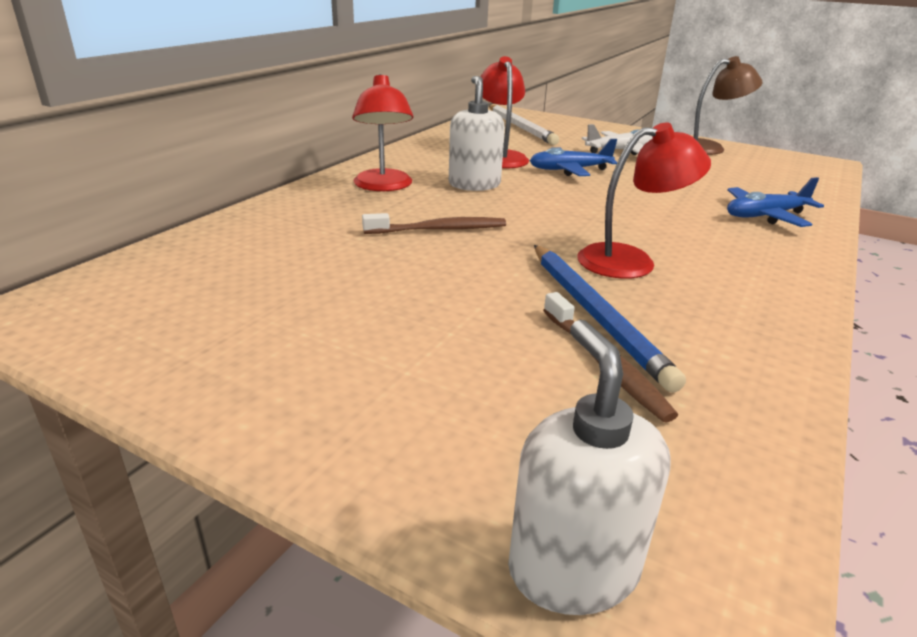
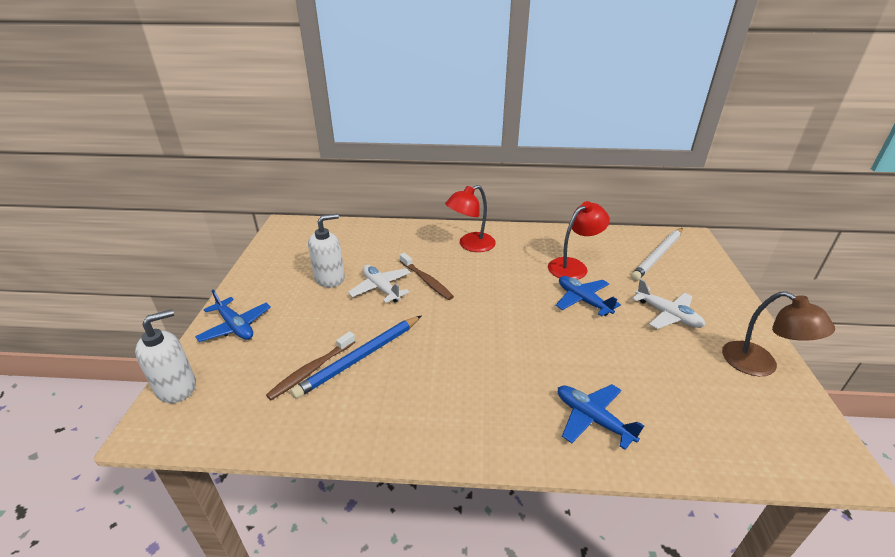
camera: 65 degrees right, 5 degrees up
white soap dispenser [449,76,505,191] -> white soap dispenser moved to [308,213,345,288]
red lamp [578,122,711,279] -> none
none -> blue plane [195,290,271,342]
none -> white plane [348,265,411,303]

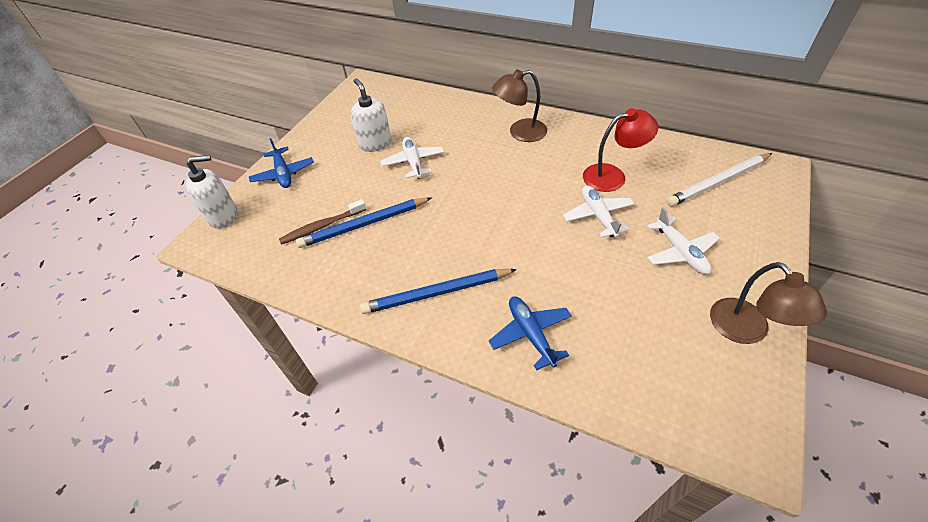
camera: 25 degrees right, 15 degrees up
white soap dispenser [308,213,345,288] -> white soap dispenser turned 105 degrees counterclockwise [350,78,391,152]
brown toothbrush [400,253,454,300] -> none
red lamp [445,185,496,252] -> brown lamp [492,69,547,142]
blue plane [556,276,621,316] -> white plane [563,185,635,238]
none -> blue pencil [360,269,517,314]

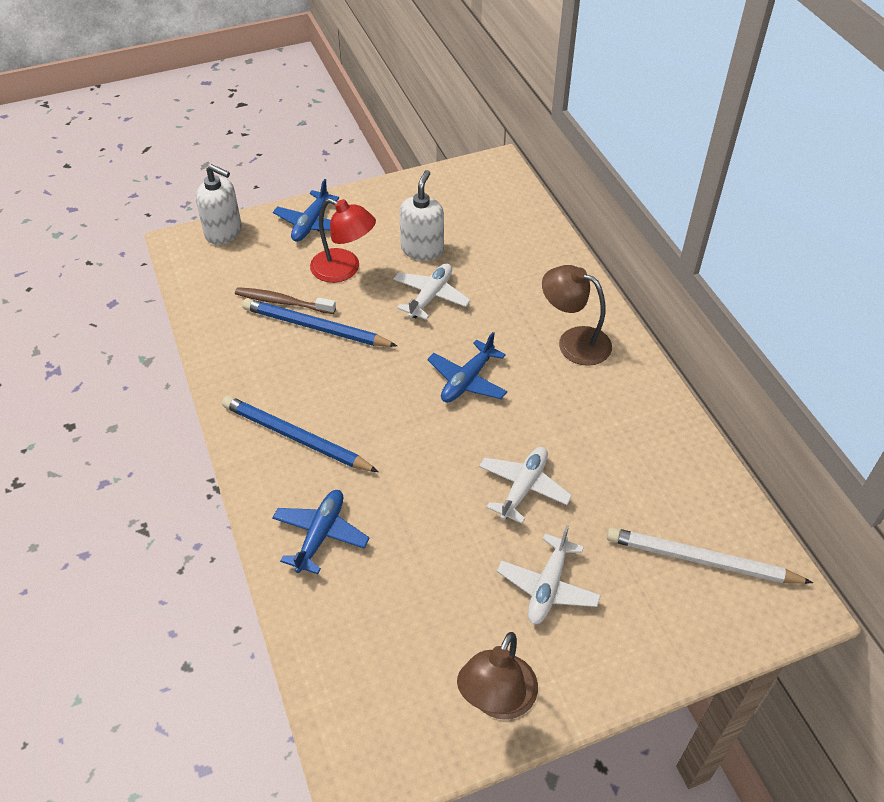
camera: 40 degrees right, 0 degrees up
red lamp [583,108,659,192] -> red lamp moved to [310,198,376,283]
none -> blue plane [427,332,507,402]

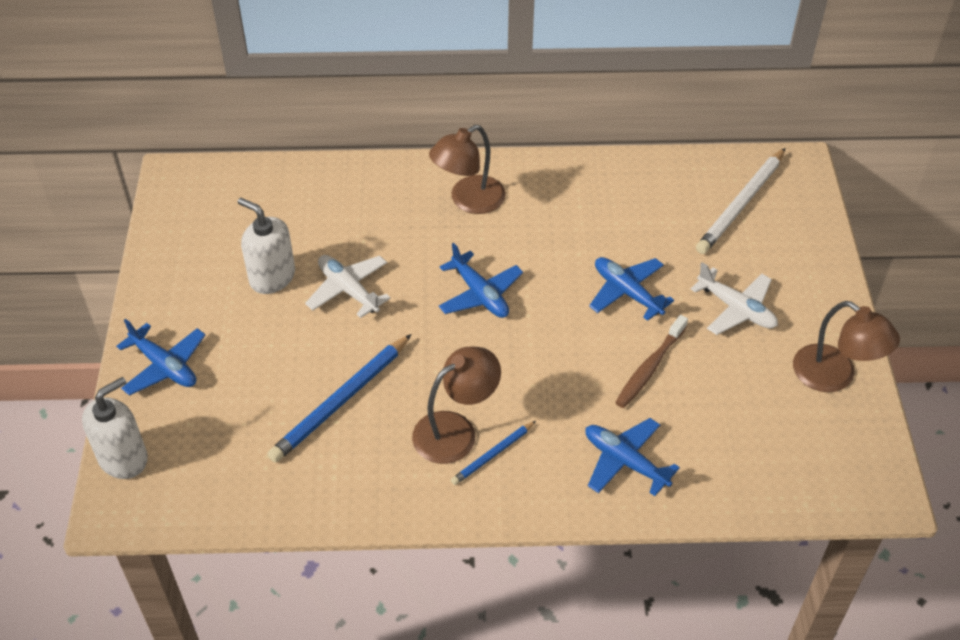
camera: 70 degrees left, 0 degrees up
blue pencil [222,396,379,472] -> blue pencil [451,421,536,485], size x0.54
brown toothbrush [235,287,336,314] -> brown toothbrush moved to [615,315,688,408]
red lamp [310,198,376,283] -> none
white plane [479,447,572,524] -> blue plane [589,257,674,321]
none -> brown lamp [412,347,501,464]

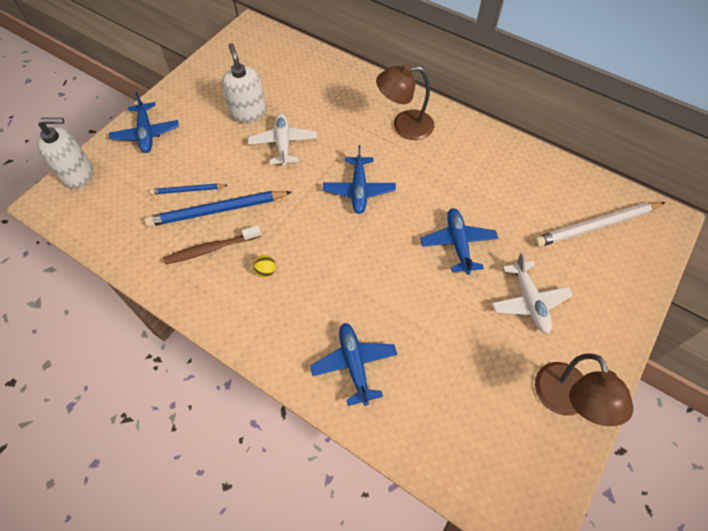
camera: 35 degrees right, 10 degrees up
brown lamp [412,347,501,464] -> yellow ball [253,255,276,278]
blue pencil [451,421,536,485] -> blue pencil moved to [150,183,228,194]
brown toothbrush [615,315,688,408] -> brown toothbrush moved to [163,225,261,265]

